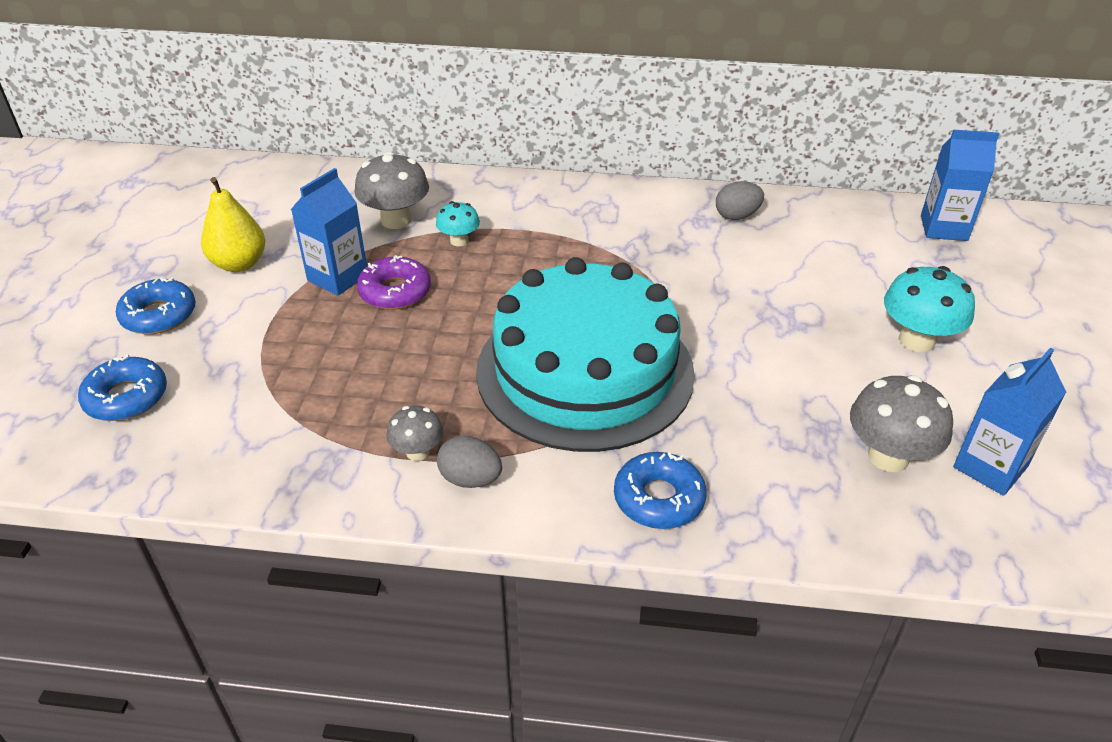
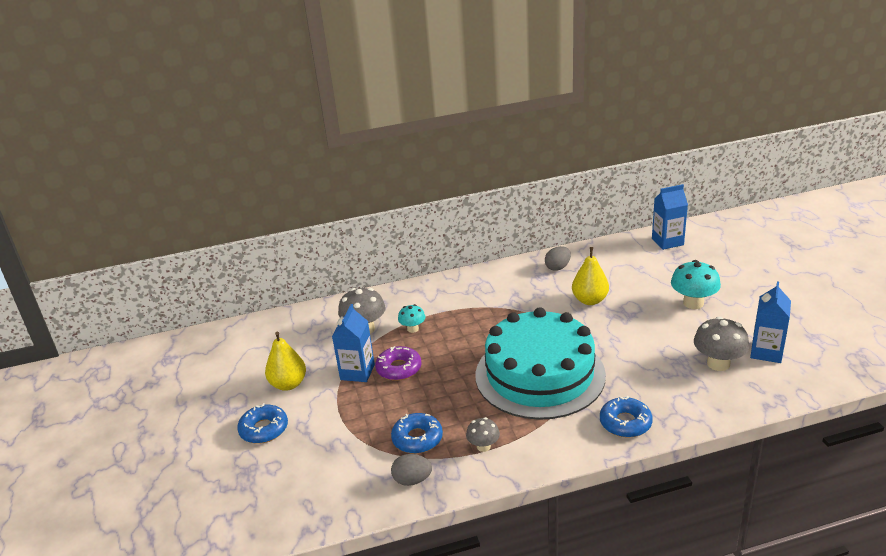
camera: 20 degrees left, 10 degrees down
blue donut [78,354,167,421] -> blue donut moved to [391,413,443,454]
grey egg [437,436,502,488] -> grey egg moved to [391,454,432,486]
none -> yellow pear [572,247,609,305]

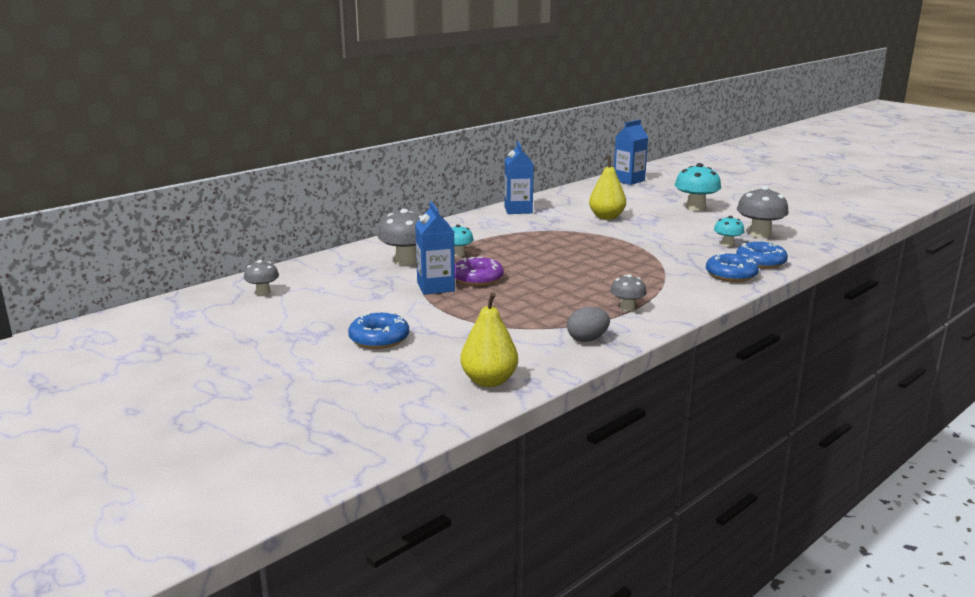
camera: 30 degrees left, 10 degrees down
yellow pear [265,332,306,391] -> yellow pear moved to [460,293,518,387]
blue donut [391,413,443,454] -> blue donut moved to [736,241,788,269]
turquoise cake [475,307,606,420] -> none
grey egg [545,246,571,271] -> none
blue carton [750,281,791,363] -> blue carton moved to [504,142,534,214]
none -> grey mushroom [244,260,279,296]
none -> turquoise mushroom [714,216,745,247]

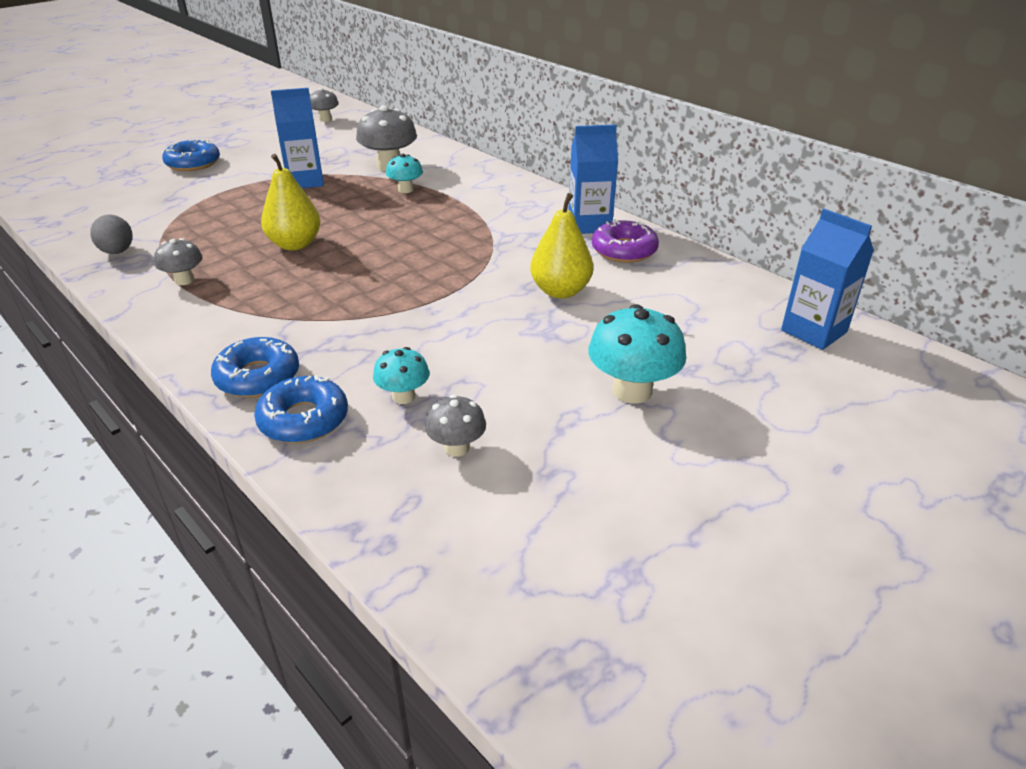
camera: 90 degrees right, 15 degrees up
purple donut [455,256,504,286] -> purple donut moved to [592,219,659,263]
yellow pear [460,293,518,387] -> yellow pear moved to [261,154,320,250]
grey mushroom [737,186,789,238] -> grey mushroom [425,395,486,457], size x0.58

